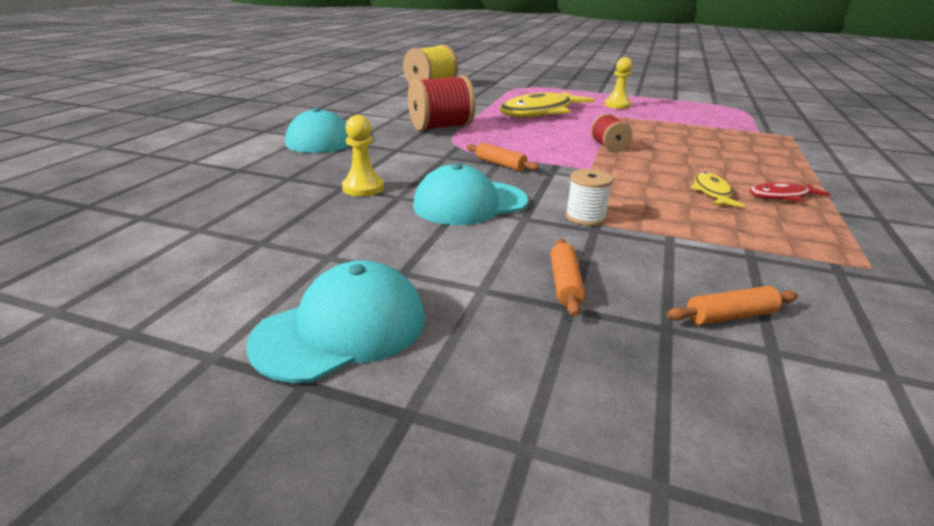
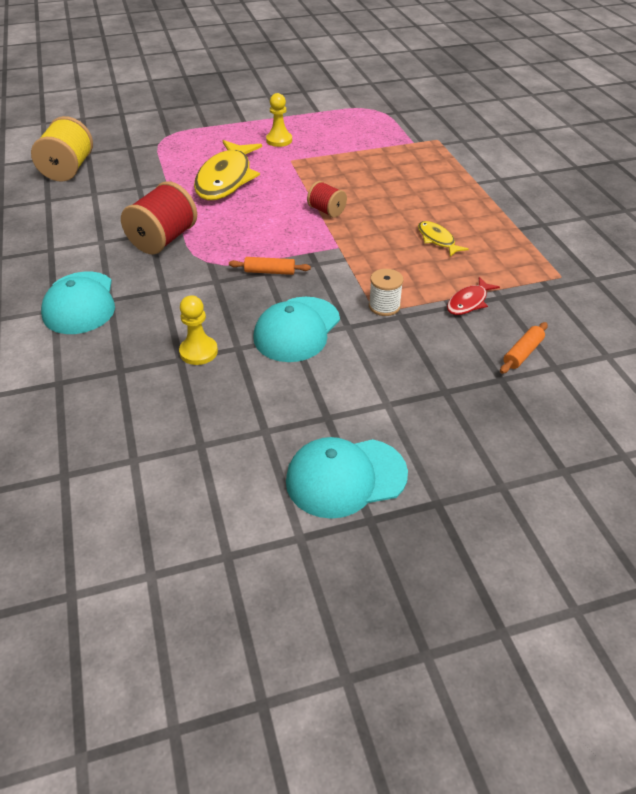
camera: 35 degrees left, 15 degrees up
turquoise cap [246,260,425,383] -> turquoise cap turned 120 degrees counterclockwise [286,437,408,519]
orange rolling pin [550,238,585,316] -> none
red fish [749,182,830,202] -> red fish moved to [447,277,500,315]

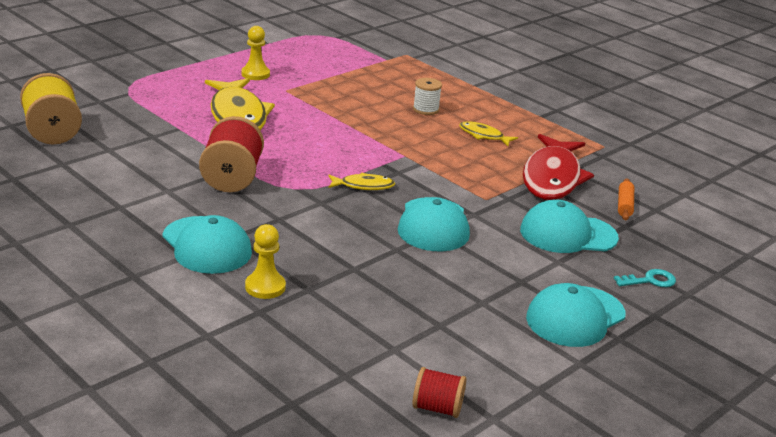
camera: 30 degrees left, 15 degrees down
yellow pawn [179,295,218,365] -> yellow pawn moved to [245,224,286,299]
orange rolling pin [229,257,311,275] -> yellow fish [328,173,395,190]
red spool [307,181,347,218] -> red spool moved to [412,367,466,418]
white spool [369,269,403,316] -> white spool moved to [413,78,442,115]
red fish [447,277,500,315] -> red fish [523,134,594,200], size x2.13
none -> turquoise cap [520,199,619,253]
none -> turquoise key [614,269,676,287]

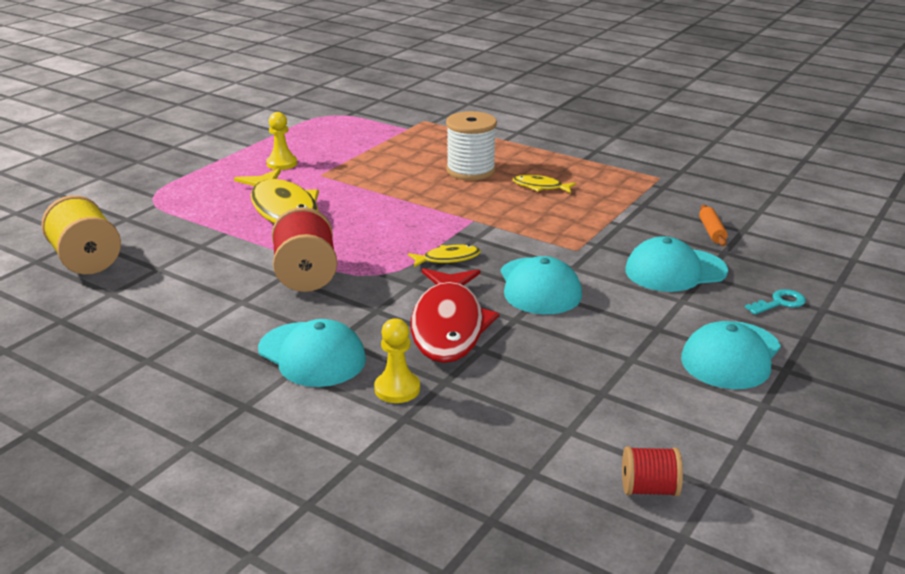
camera: 10 degrees left, 0 degrees up
white spool [413,78,442,115] -> white spool [446,111,497,180], size x1.78
red fish [523,134,594,200] -> red fish moved to [411,268,499,363]

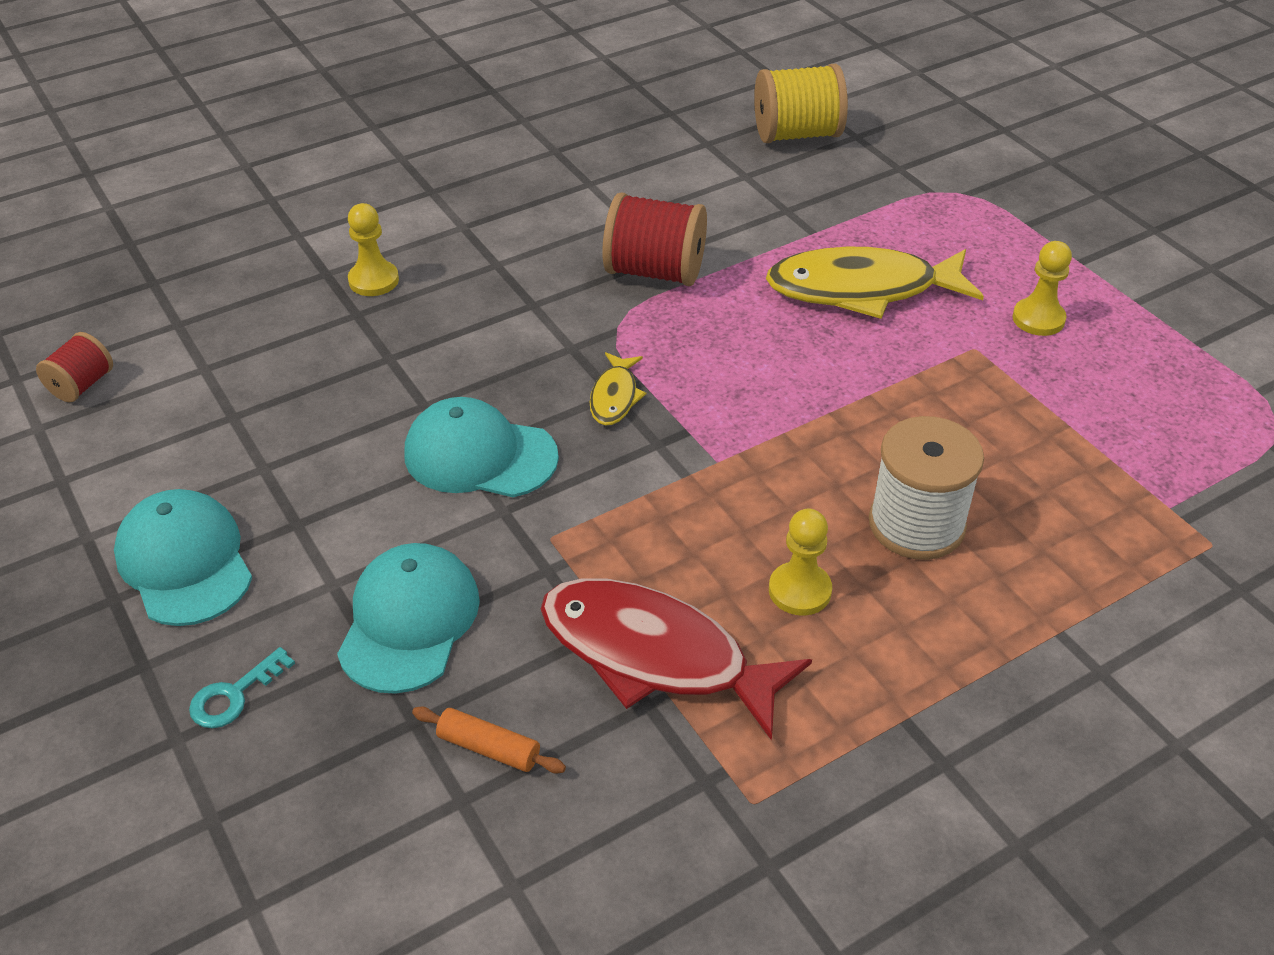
camera: 115 degrees right, 15 degrees up
turquoise cap [258,319,366,387] -> none
red fish [411,268,499,363] -> red fish moved to [541,578,812,740]
yellow fish [513,174,576,193] -> yellow pawn [769,509,832,616]
turquoise key [745,289,806,315] -> turquoise key turned 45 degrees clockwise [189,647,295,728]

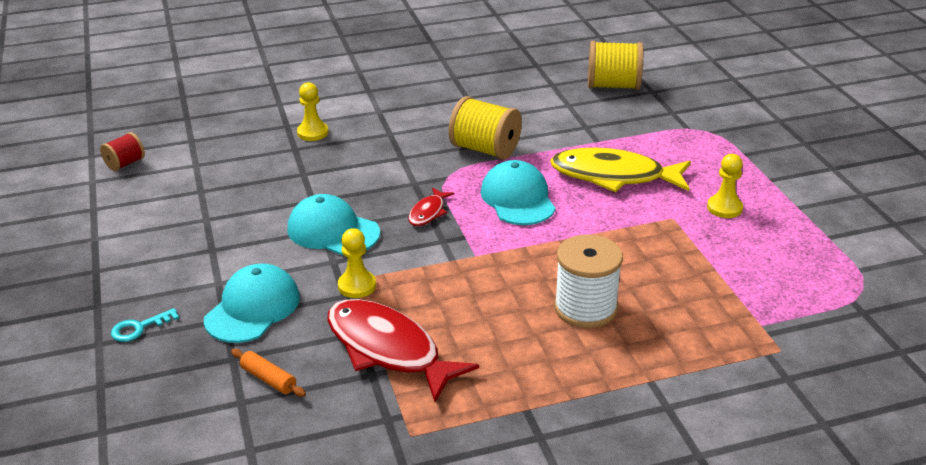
camera: 15 degrees right, 10 degrees down
turquoise cap [114,489,252,626] -> turquoise cap moved to [481,160,556,225]
yellow fish [590,352,646,426] -> red fish [408,187,454,226]
red spool [602,192,707,286] -> yellow spool [449,96,522,159]
yellow pawn [769,509,832,616] -> yellow pawn moved to [338,228,376,298]

